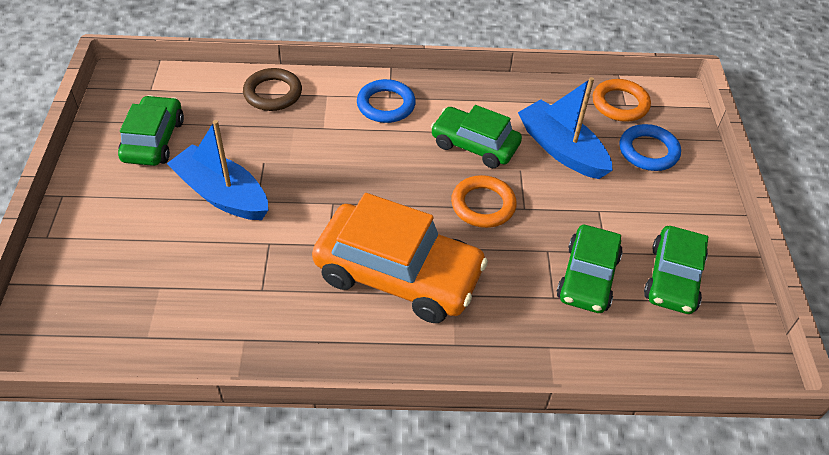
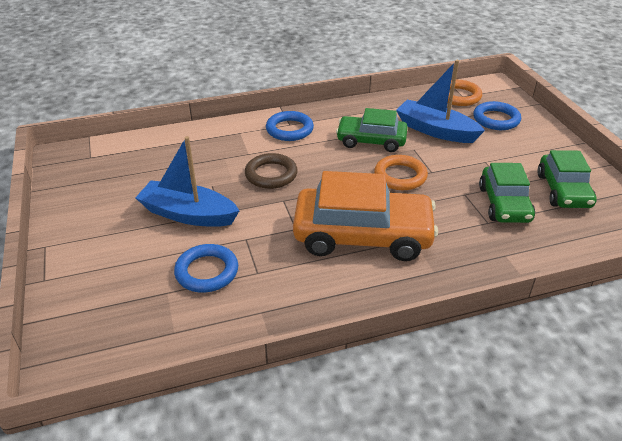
camera: 15 degrees left, 10 degrees down
green car [118,95,184,166] -> none
brown ring [243,68,302,111] -> brown ring moved to [245,153,298,189]
none -> blue ring [174,244,238,292]

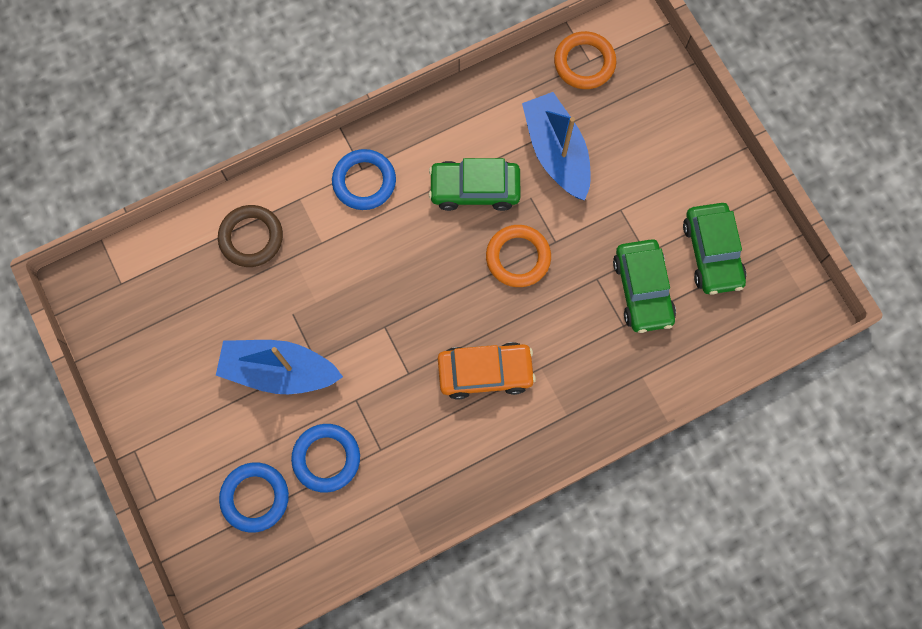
camera: 10 degrees left, 35 degrees up
brown ring [245,153,298,189] -> brown ring moved to [218,205,283,267]
orange car [293,171,438,261] -> orange car [438,342,536,400], size x0.61
blue boat [396,60,485,143] -> blue boat turned 45 degrees clockwise [522,92,590,201]
blue ring [473,101,521,130] -> blue ring moved to [219,462,289,533]

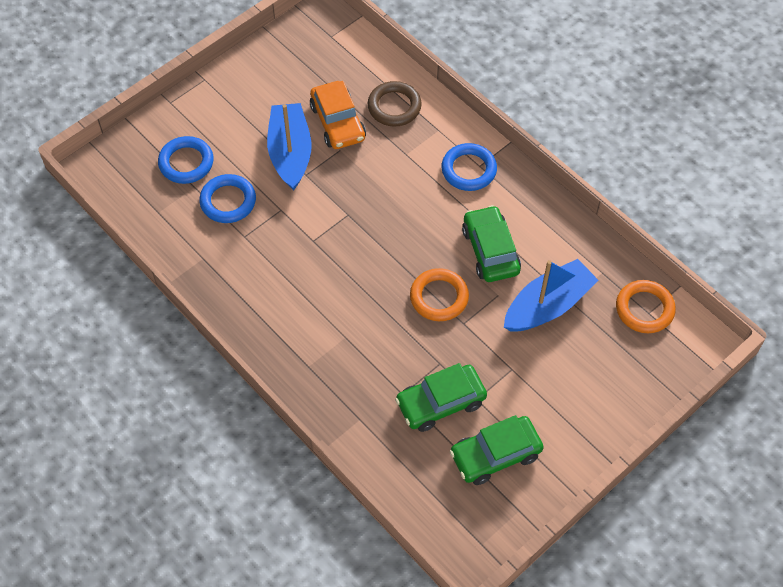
camera: 75 degrees right, 15 degrees down
orange car [438,342,536,400] -> orange car moved to [310,81,366,149]

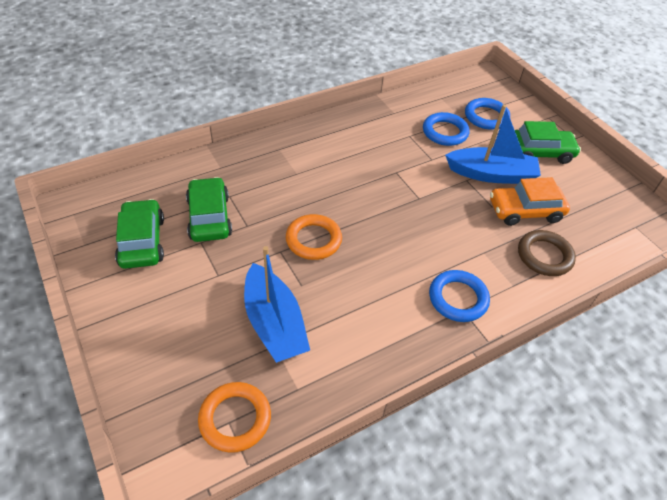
camera: 100 degrees right, 10 degrees down
green car [462,205,521,282] -> green car moved to [515,121,581,164]

